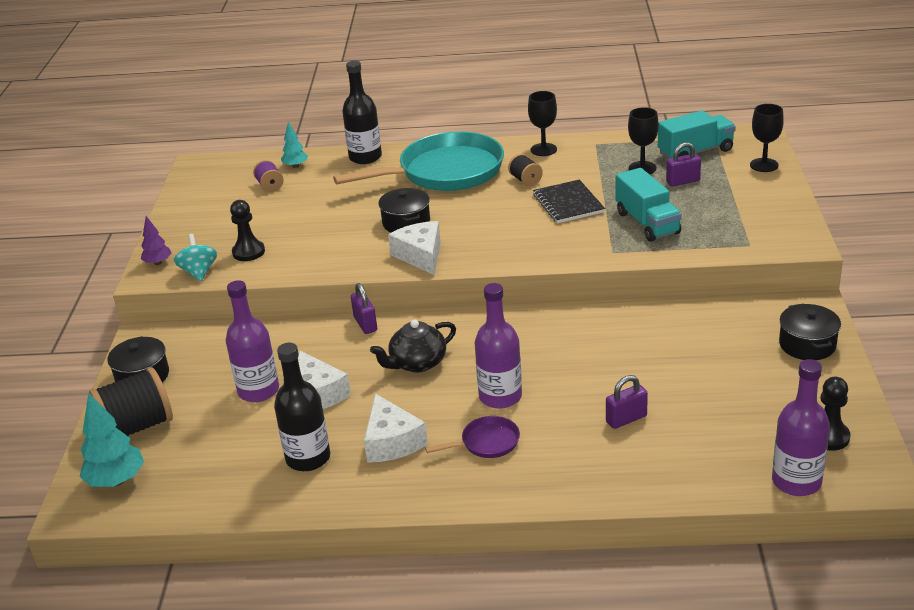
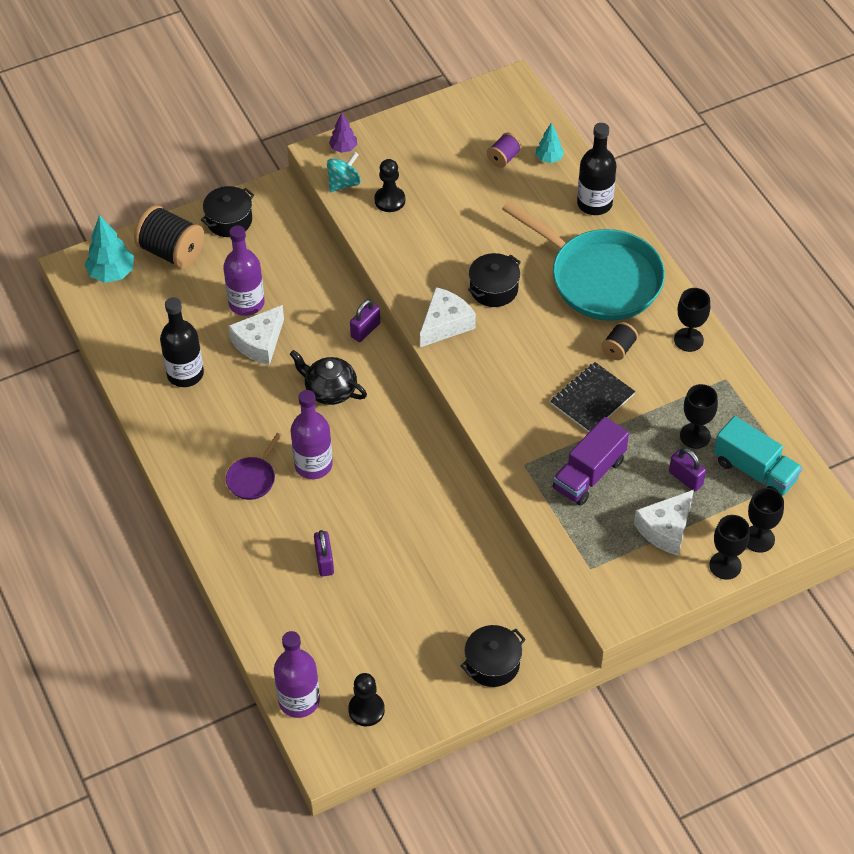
camera: 60 degrees right, 20 degrees up
white cheese [364,393,428,463] -> white cheese moved to [634,490,694,556]
purple pan [425,416,520,458] -> purple pan turned 75 degrees clockwise [226,433,282,500]
purple padlock [606,375,648,429] -> purple padlock turned 45 degrees clockwise [314,530,334,576]
turquoise truck [616,168,682,242] -> purple truck [553,417,629,506]
none -> black goblet [709,515,750,580]

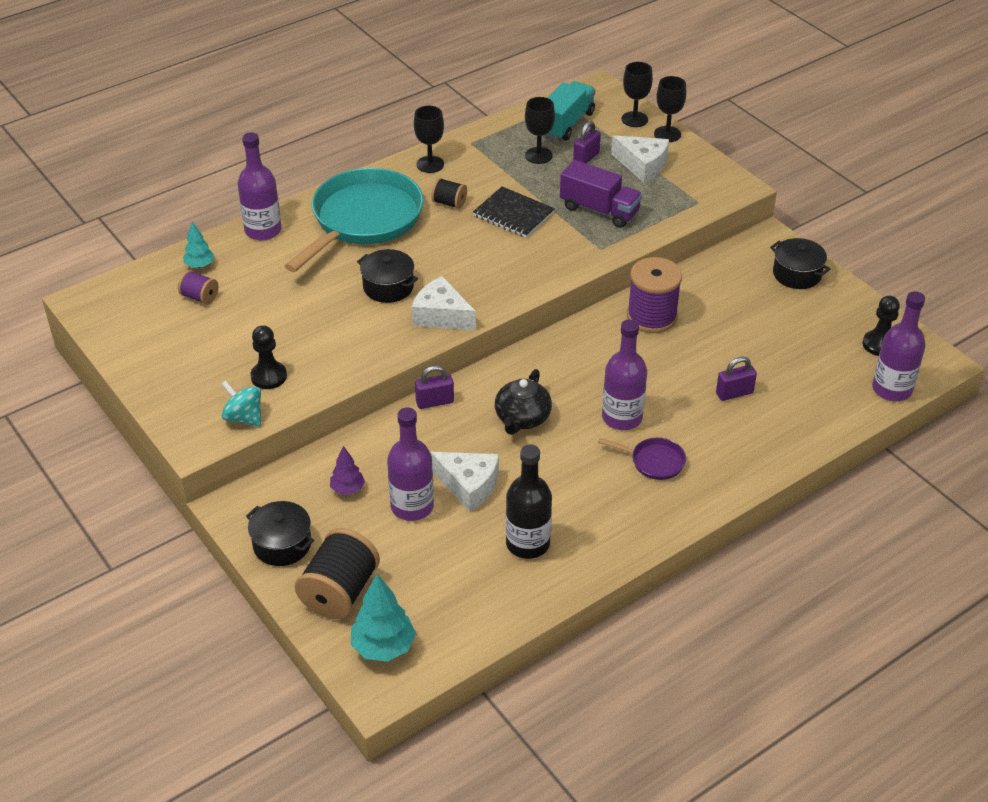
camera: 100 degrees left, 10 degrees down
purple tree [329,112,357,153] -> purple tree moved to [330,446,365,495]
purple padlock [350,299,380,342] -> purple padlock turned 45 degrees counterclockwise [415,365,454,409]
black bottle [577,123,617,215] -> purple bottle [238,132,282,240]
none -> purple spool [627,257,682,333]

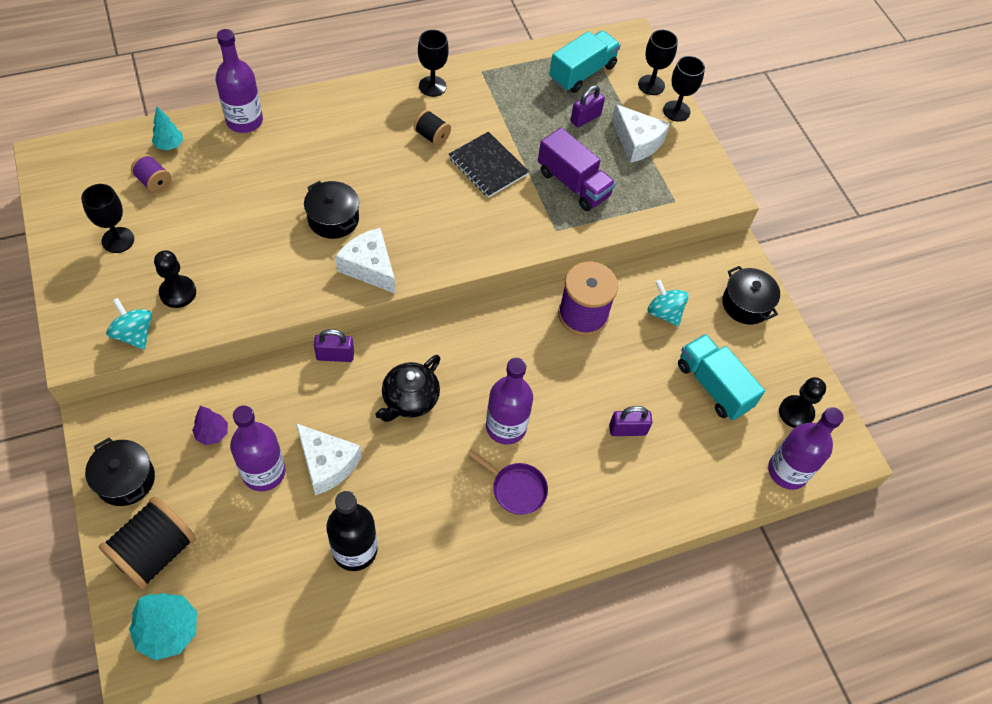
camera: 10 degrees right, 15 degrees up
turquoise pan [285,168,424,272] -> none
black goblet [525,97,555,164] -> black goblet moved to [81,184,134,253]
none -> turquoise spinning top [648,280,689,326]
none -> turquoise truck [678,334,765,420]

